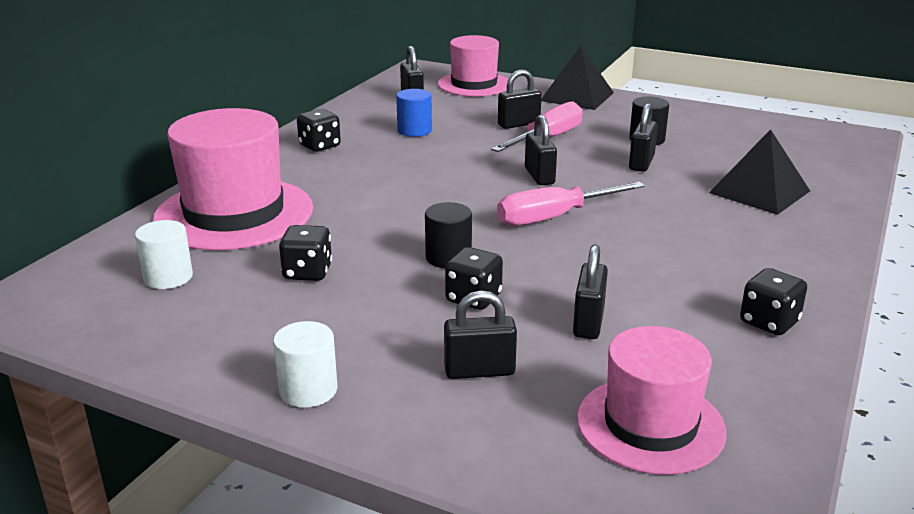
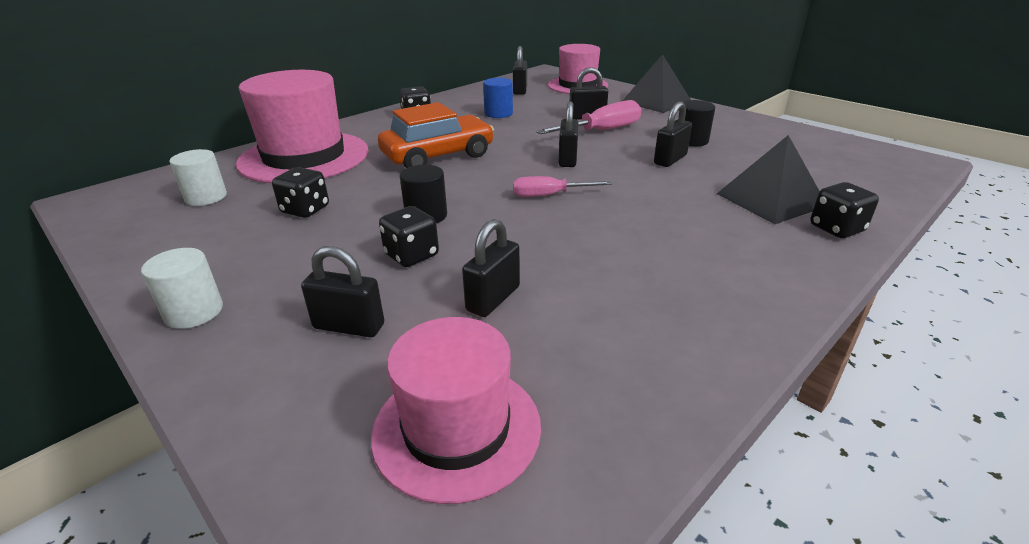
camera: 20 degrees right, 5 degrees up
pink screwdriver [497,182,645,226] -> pink screwdriver [513,176,612,197], size x0.65
black dice [740,268,807,335] -> black dice moved to [811,182,879,238]
none -> orange car [378,102,494,168]

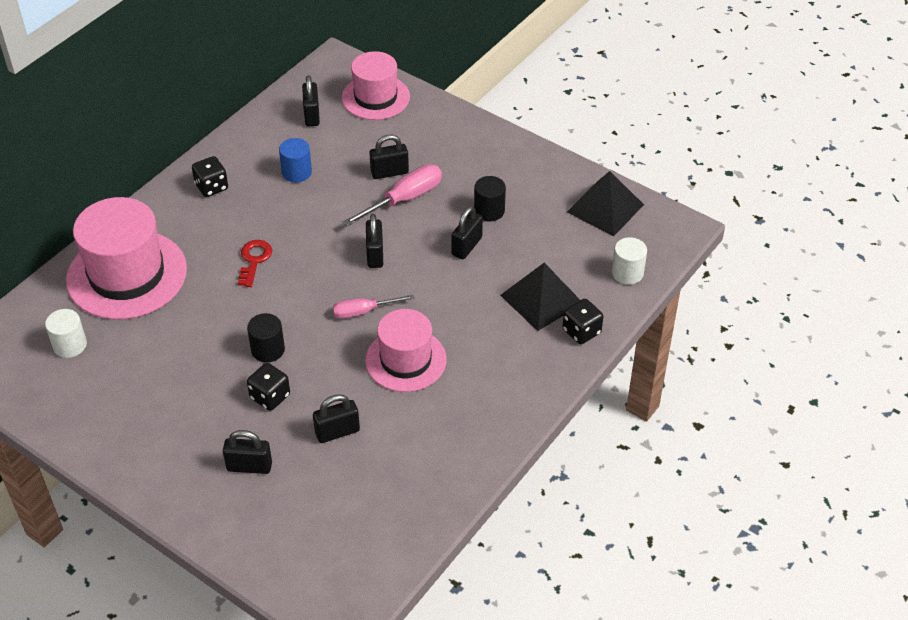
camera: 10 degrees left, 15 degrees up
white cylinder [141,248,223,329] -> white cylinder moved to [612,237,647,285]
black dice [272,167,329,218] -> none
pink hat [371,317,541,504] -> pink hat moved to [365,309,447,392]
orange car [378,102,494,168] -> red key [238,240,272,287]
black padlock [462,219,520,317] -> black padlock turned 45 degrees clockwise [313,394,360,443]
black pyramid [622,54,691,113] -> black pyramid moved to [567,171,644,236]

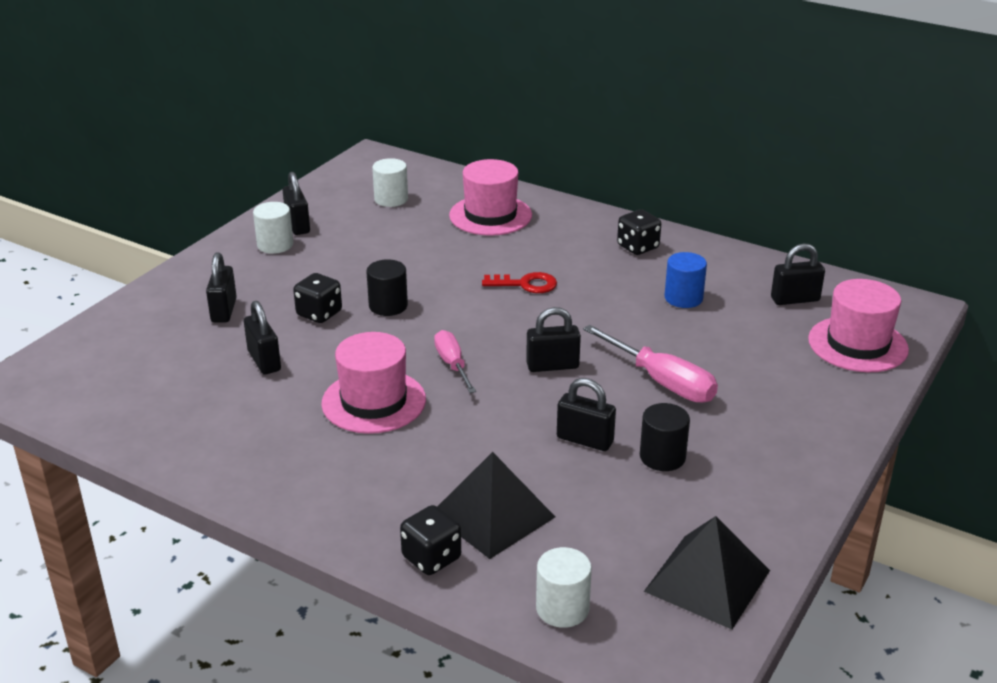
camera: 85 degrees right, 15 degrees down
pink hat [66,197,187,320] -> pink hat [449,159,532,236], size x0.65
black padlock [370,135,409,179] -> black padlock moved to [283,172,310,235]
none -> white cylinder [253,202,293,254]

